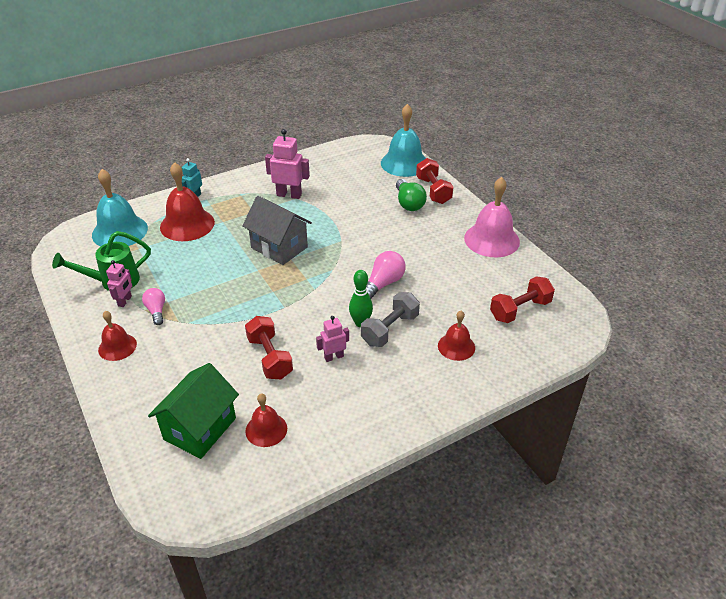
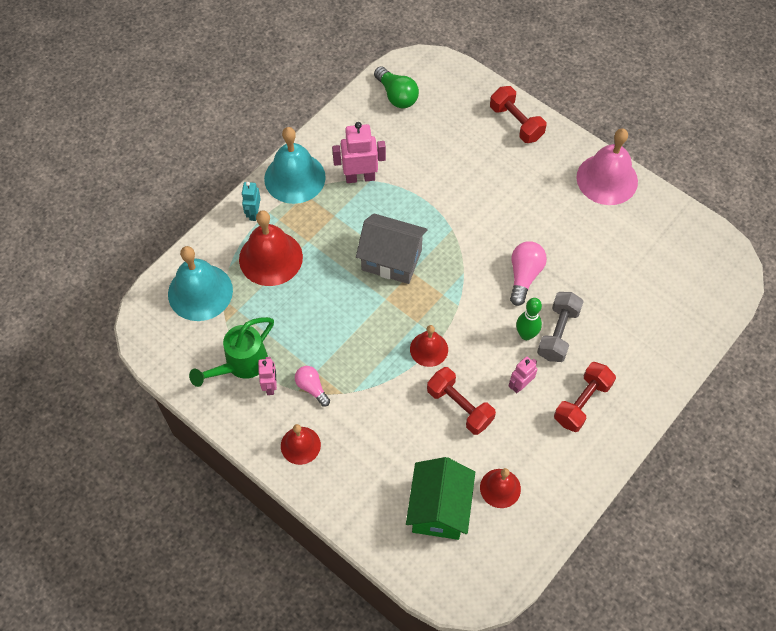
camera: 20 degrees left, 20 degrees up
turquoise bell [381,104,426,177] -> turquoise bell moved to [264,127,326,204]
green light bulb [396,179,427,211] -> green light bulb moved to [374,66,419,108]
red bell [438,311,475,361] -> red bell moved to [410,325,448,367]
red dumbbell [490,276,555,323] -> red dumbbell moved to [554,362,616,432]

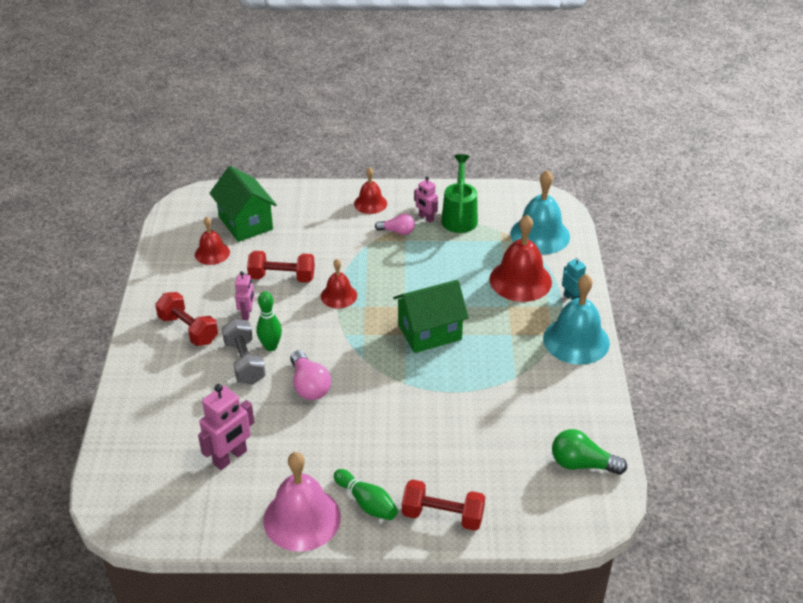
camera: 140 degrees right, 20 degrees down
pink robot [332,122,386,183] -> pink robot moved to [198,384,255,470]
grey house [356,213,428,284] -> green house [393,280,469,353]
red dumbbell [554,362,616,432] -> red dumbbell turned 45 degrees counterclockwise [155,292,218,346]
none -> green bowling pin [334,469,398,520]

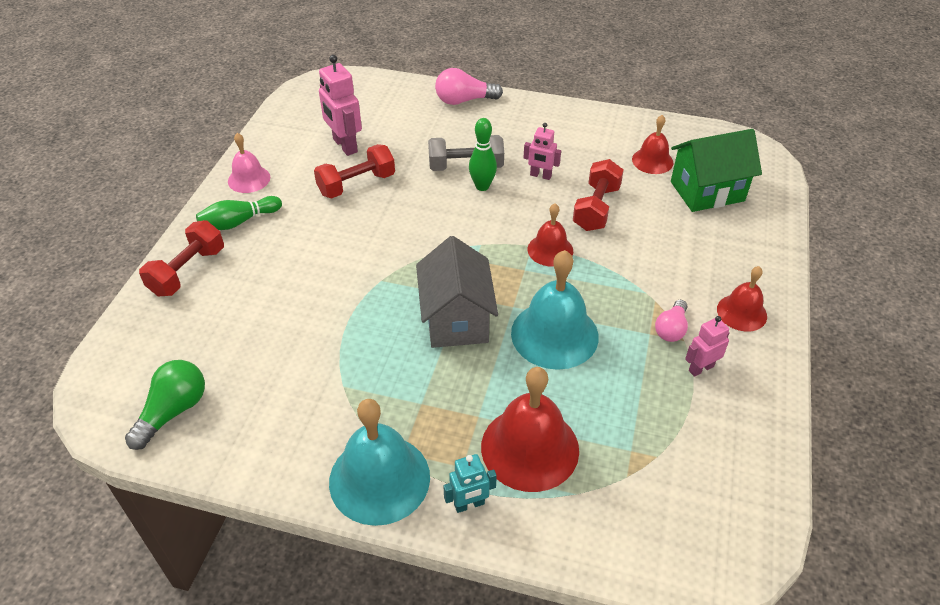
camera: 105 degrees right, 5 degrees up
red dumbbell [155,292,218,346] -> red dumbbell moved to [314,144,395,198]
pink bell [263,452,341,552] -> pink bell [228,133,270,193], size x0.58
pink light bulb [290,350,331,400] -> pink light bulb moved to [435,68,503,105]
green house [393,280,469,353] -> grey house [416,236,498,348]
green watering can [441,154,478,233] -> none
turquoise bell [510,170,570,255] -> turquoise bell moved to [511,250,599,370]

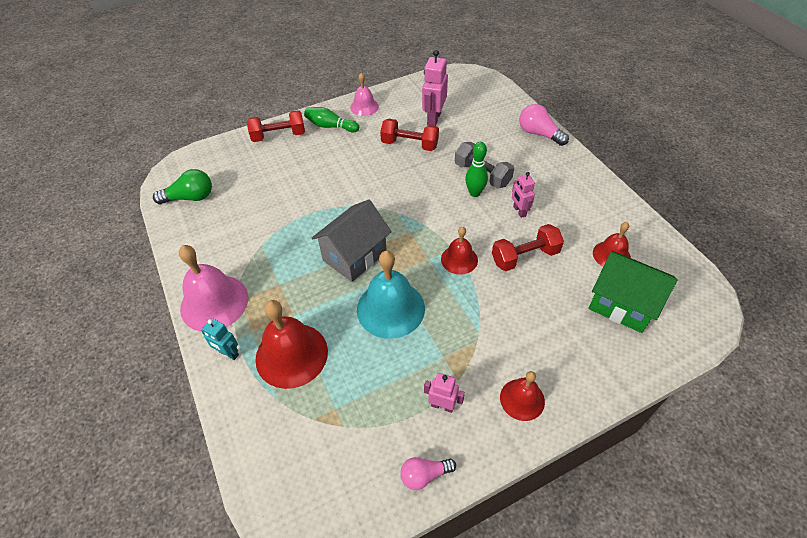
camera: 50 degrees right, 5 degrees up
turquoise bell [329,399,430,526] -> pink bell [179,245,248,332]
pink light bulb [655,300,688,342] -> pink light bulb moved to [400,457,456,490]

